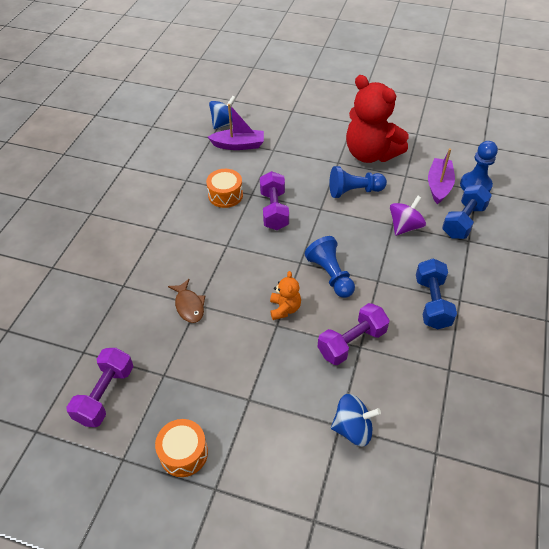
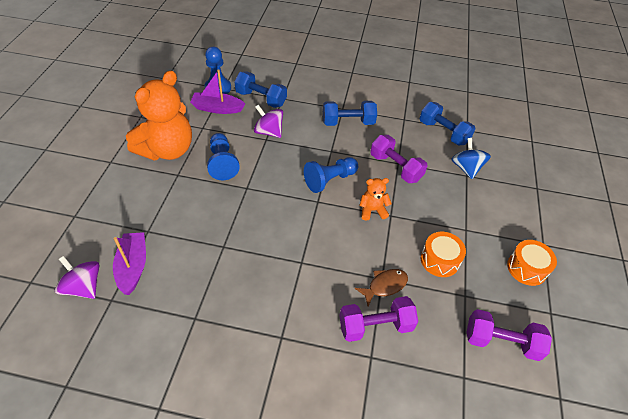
camera: 100 degrees left, 0 degrees up
orange drum [206,169,243,208] -> orange drum moved to [421,232,466,277]
blue spinning top [209,96,236,129] -> purple spinning top [55,256,100,299]
purple dumbbell [260,171,289,230] -> purple dumbbell moved to [339,296,418,342]
red teddy bear [346,75,408,163] -> orange teddy bear [126,71,192,161]
none -> blue dumbbell [419,102,476,145]

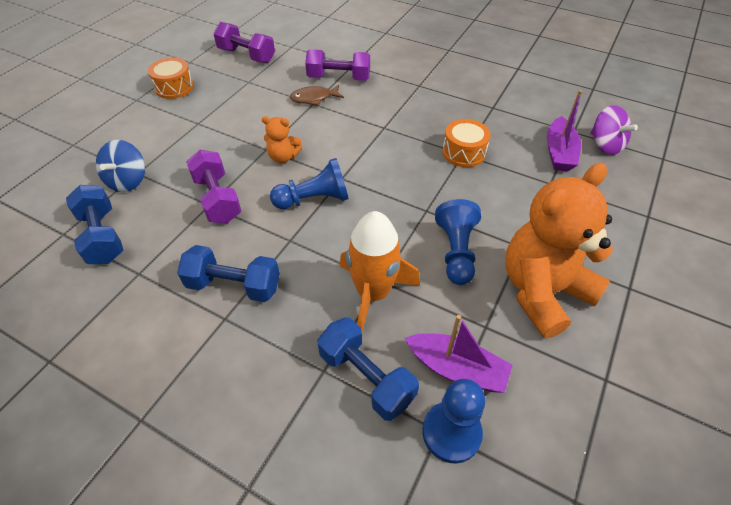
camera: 160 degrees left, 0 degrees up
purple spinning top [254,105,283,138] -> orange rocket [340,211,420,331]
orange drum [421,232,466,277] -> orange drum moved to [443,119,491,167]

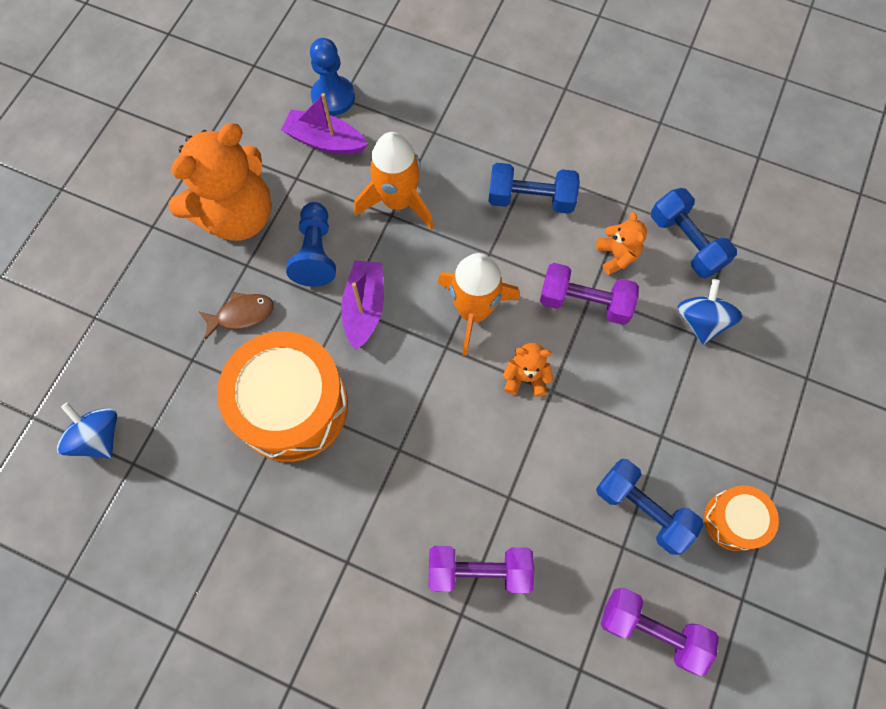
camera: 175 degrees right, 20 degrees up
purple dumbbell [186,150,241,223] -> purple dumbbell turned 45 degrees counterclockwise [540,263,639,325]
blue pawn [270,158,349,209] -> orange rocket [437,253,520,356]
brown fish [290,85,344,106] -> brown fish moved to [198,292,274,340]
blue dumbbell [317,318,419,421] -> blue dumbbell moved to [596,459,704,555]
orange drum [443,119,491,167] -> orange drum [217,331,348,462], size x1.98
purple boat [547,90,582,171] -> purple boat moved to [341,260,384,350]
purple spinning top [590,105,638,155] -> blue spinning top [57,402,117,459]
none -> orange teddy bear [596,212,647,275]

